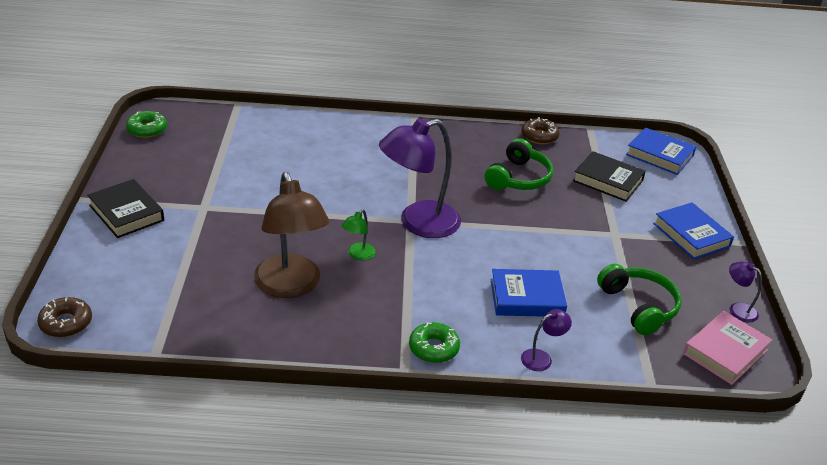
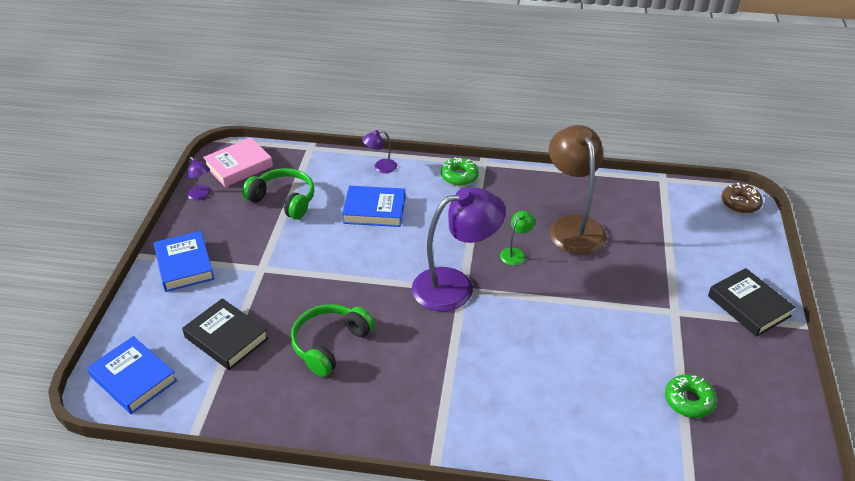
camera: 170 degrees left, 5 degrees up
green donut [126,111,167,138] -> green donut moved to [665,374,717,418]
brown donut [521,117,560,144] -> none
green headphones [597,264,682,335] -> green headphones turned 135 degrees clockwise [242,168,314,220]

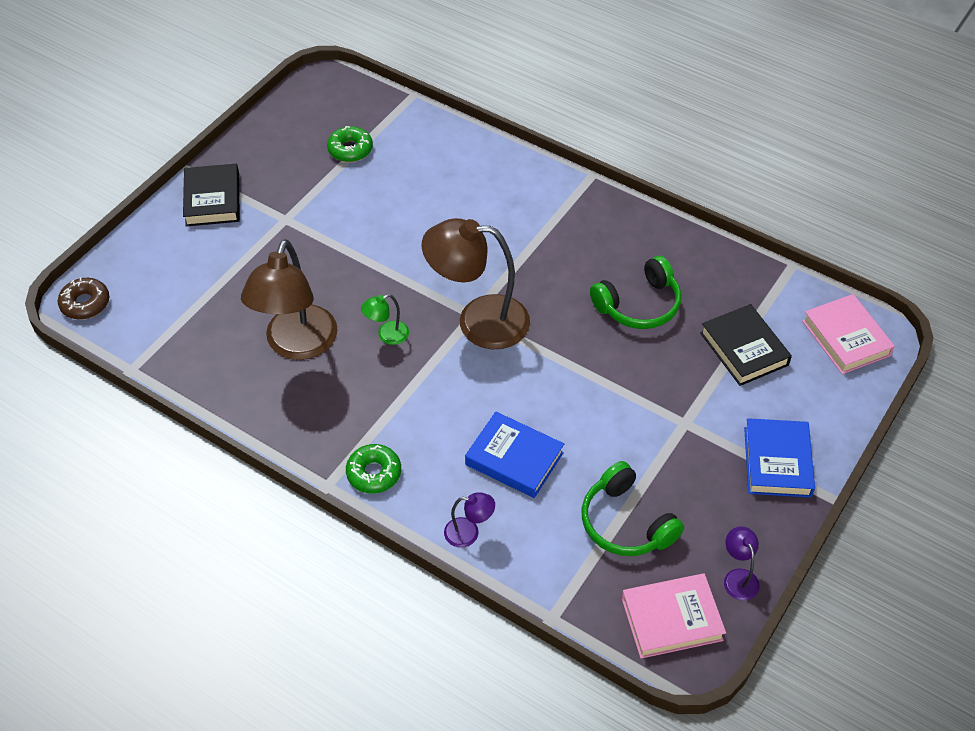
camera: 155 degrees left, 10 degrees up
blue book [87,336,177,414] -> pink book [802,294,895,374]
purple lamp [412,187,506,311] -> brown lamp [422,218,530,349]

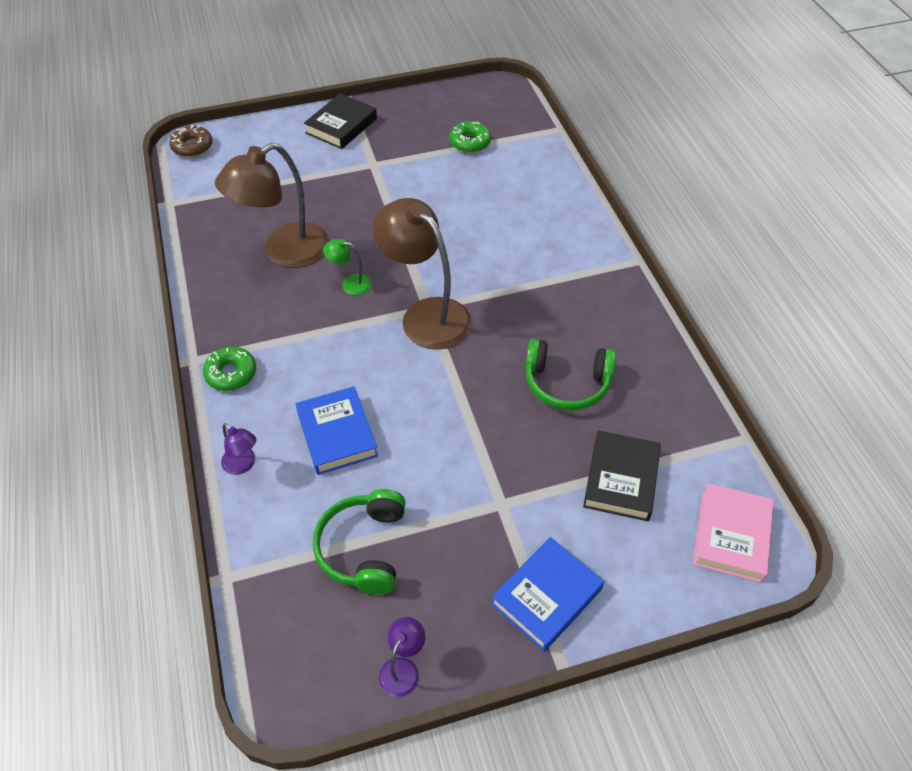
camera: 40 degrees right, 0 degrees up
pink book [622,573,726,659] -> none

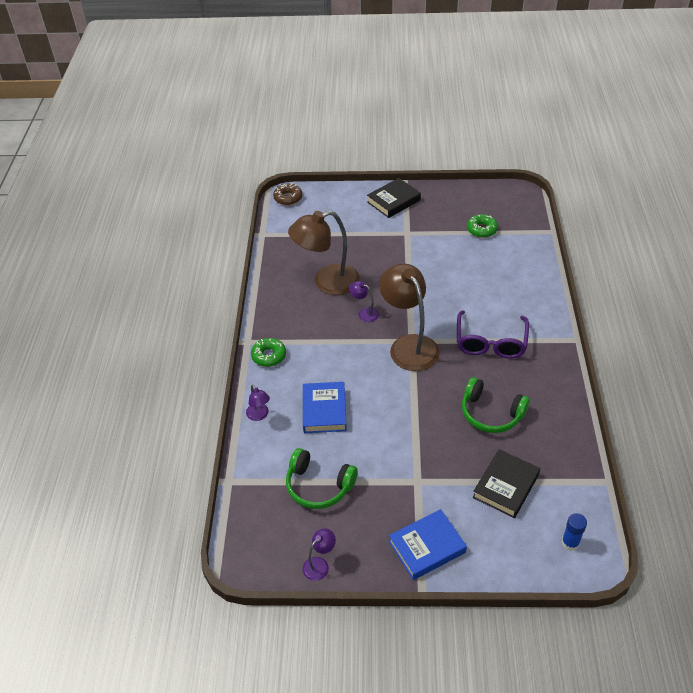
camera: 20 degrees right, 5 degrees down
green headphones [313,489,406,595] -> green headphones turned 90 degrees counterclockwise [286,448,358,509]
green lamp [323,239,371,295] -> purple lamp [349,281,379,322]
pink book [693,483,774,583] -> blue glue stick [562,513,587,551]
none -> purple glasses [457,310,529,358]

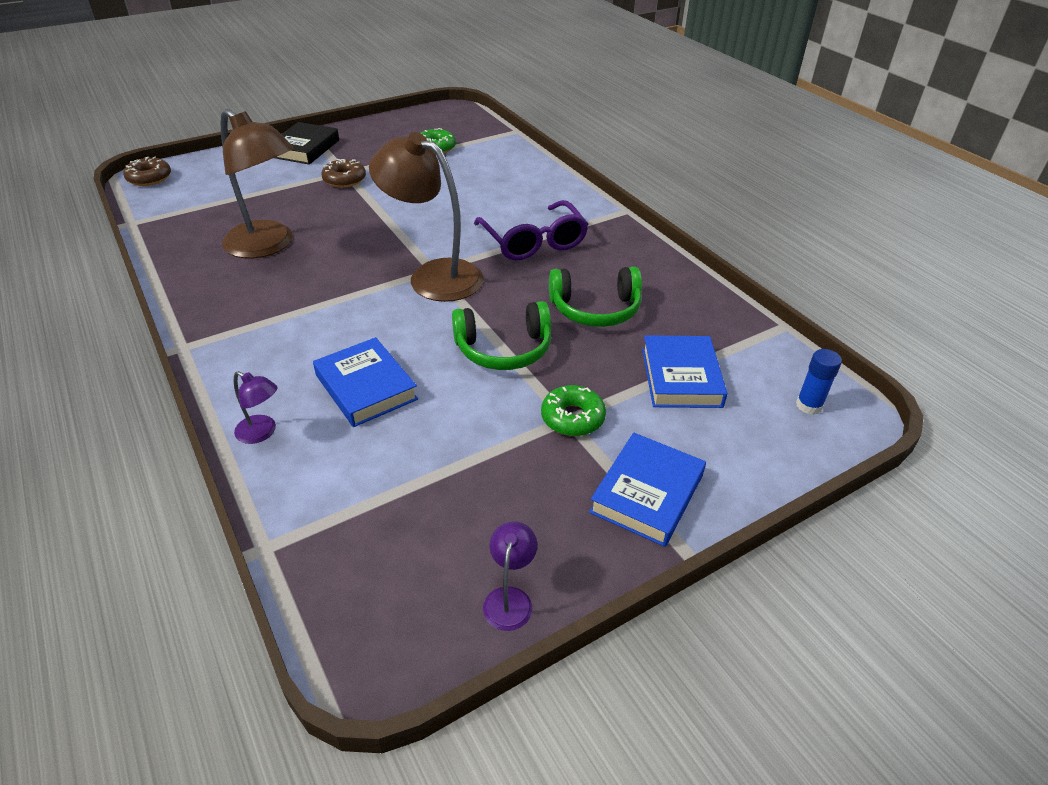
camera: 35 degrees left, 5 degrees down
green donut [251,338,286,367] -> green donut moved to [541,385,606,436]
green headphones [286,448,358,509] -> green headphones moved to [452,301,551,370]
brown lamp [288,211,360,295] -> brown lamp turned 90 degrees counterclockwise [220,109,294,258]
purple lamp [349,281,379,322] -> none
black book [472,449,540,518] -> blue book [642,335,728,408]
none -> brown donut [321,159,366,188]

